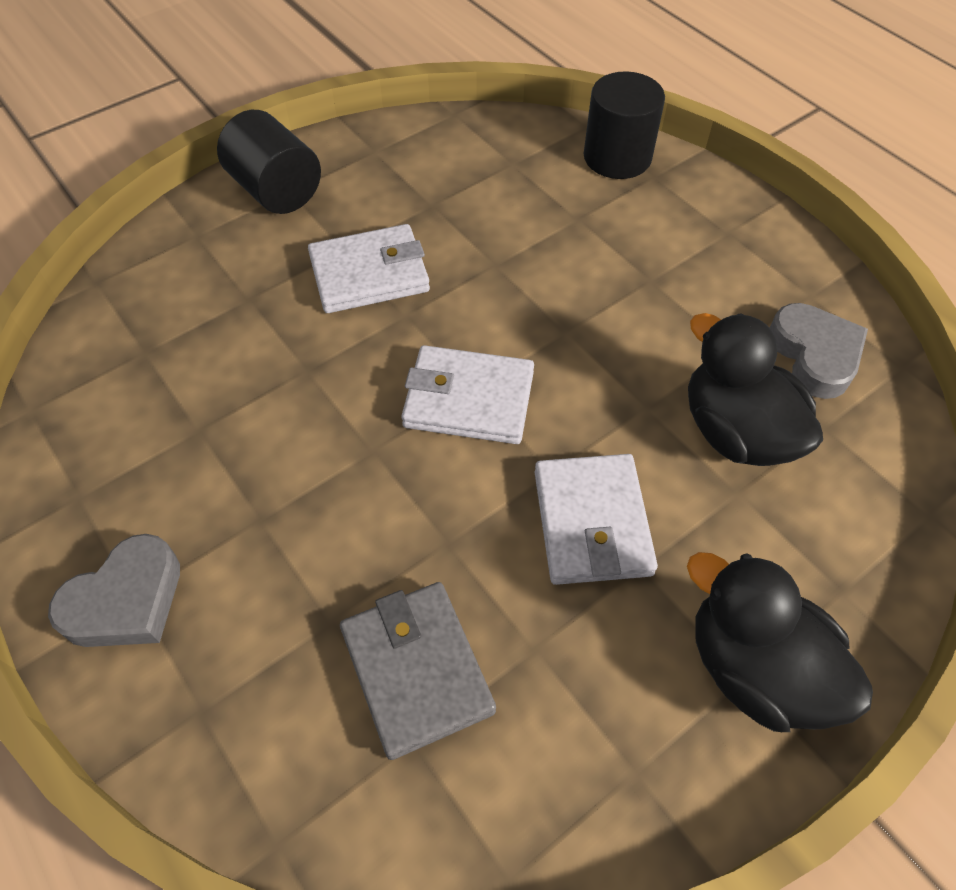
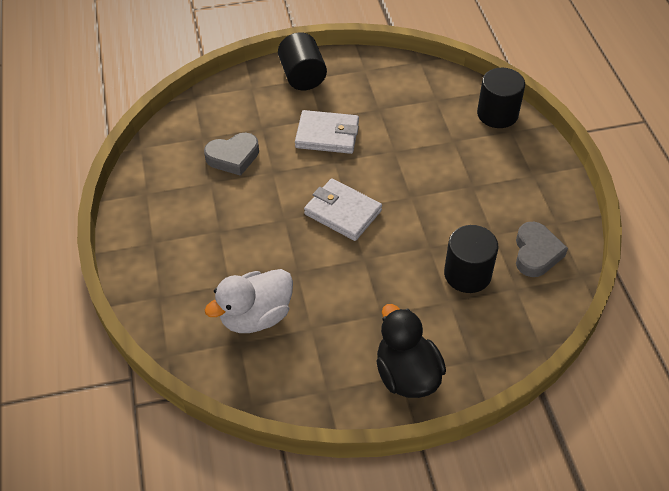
camera: 25 degrees right, 5 degrees down
grey heart [48,534,180,647] -> grey heart moved to [204,133,259,176]
grey wallet [340,582,496,760] -> white duck [205,269,293,333]
white wallet [535,454,658,585] -> none
black duck [688,313,823,466] -> black cylinder [444,225,498,293]

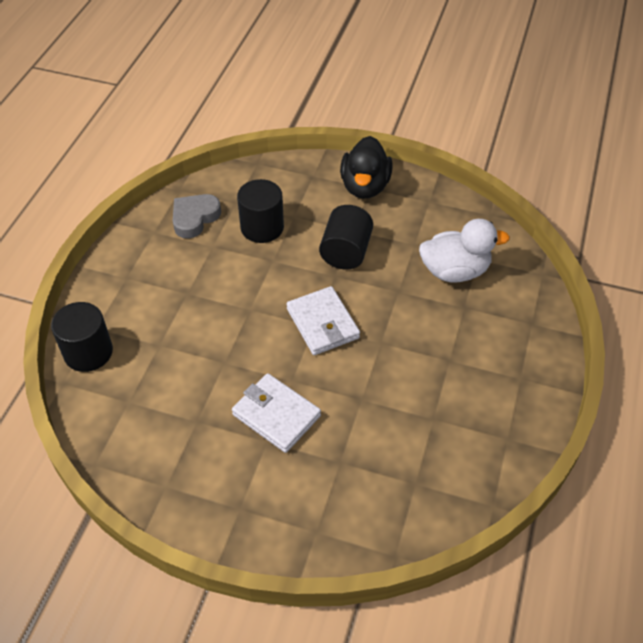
camera: 150 degrees left, 0 degrees up
grey heart [204,133,259,176] -> none
black cylinder [278,32,327,90] -> black cylinder moved to [319,205,373,270]

